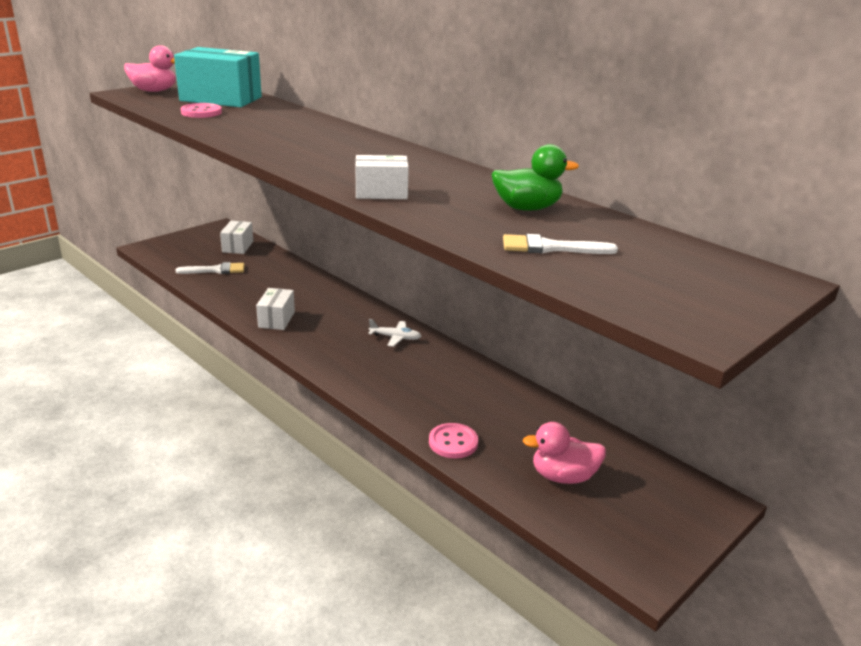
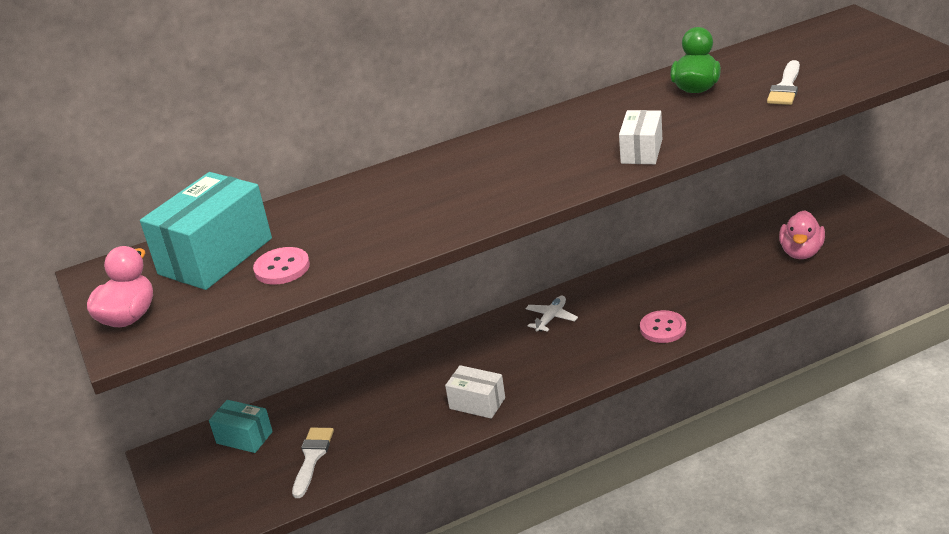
camera: 65 degrees left, 5 degrees up
white box [220,221,253,254] -> turquoise box [209,400,273,453]
pink button [429,423,478,458] -> pink button moved to [640,310,686,343]

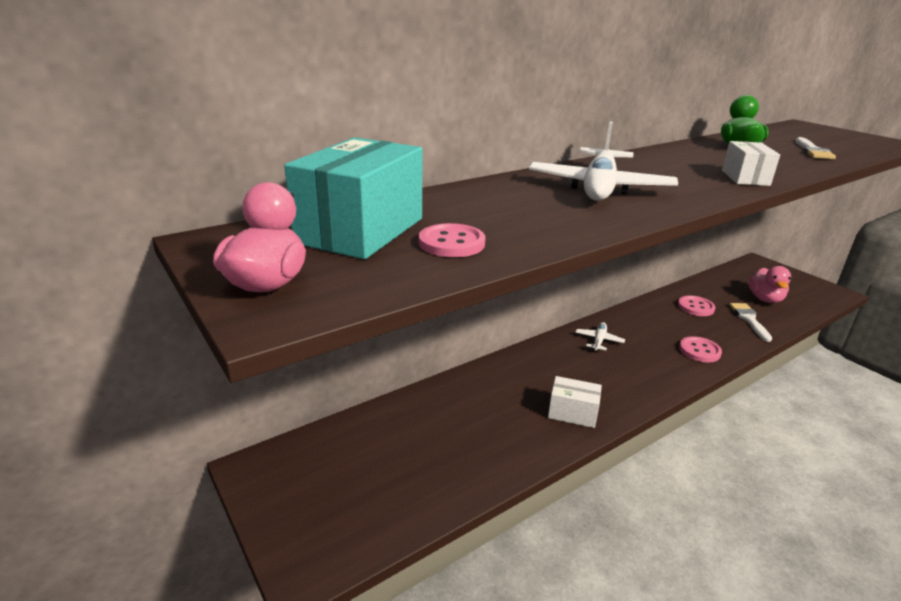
camera: 15 degrees left, 5 degrees down
turquoise box [209,400,273,453] -> none
white brush [292,428,334,498] -> white brush moved to [729,303,772,342]
none -> white plane [529,122,678,201]
none -> pink button [678,296,715,316]

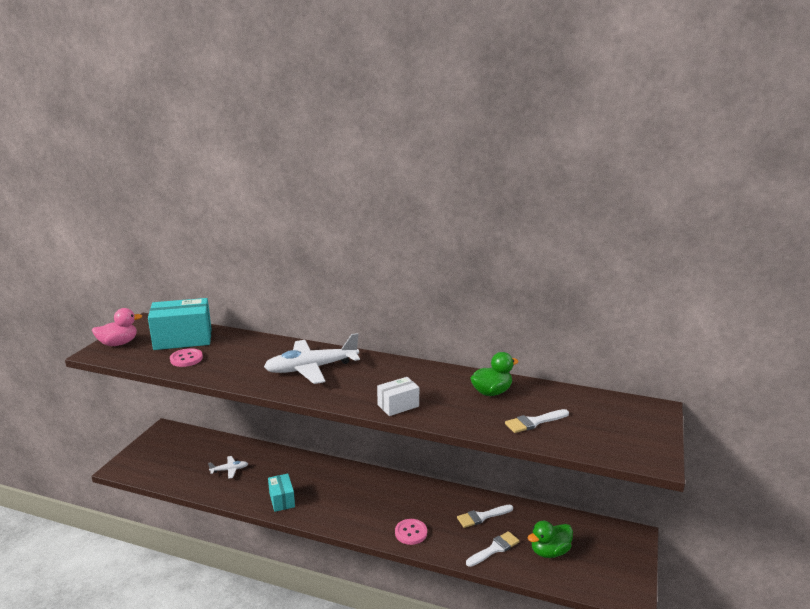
camera: 55 degrees right, 5 degrees down
white box [548,376,602,428] -> turquoise box [268,474,295,512]
white plane [575,322,625,351] -> white plane moved to [208,456,248,479]
pink button [678,296,715,316] -> white brush [457,505,513,528]
pink duck [749,266,791,303] -> green duck [528,521,573,558]

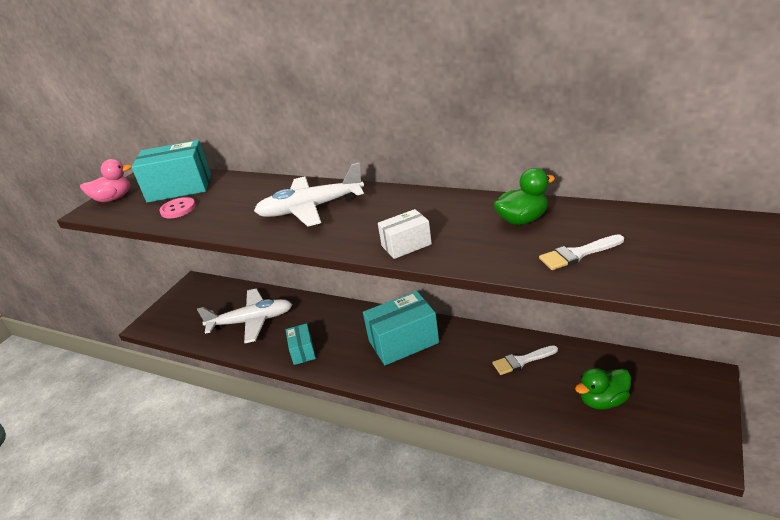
camera: 10 degrees right, 10 degrees up
white plane [208,456,248,479] -> white plane [197,288,292,343], size x2.23
pink button [395,519,427,545] -> none
white brush [466,531,520,567] -> none
none -> turquoise box [363,291,439,365]

